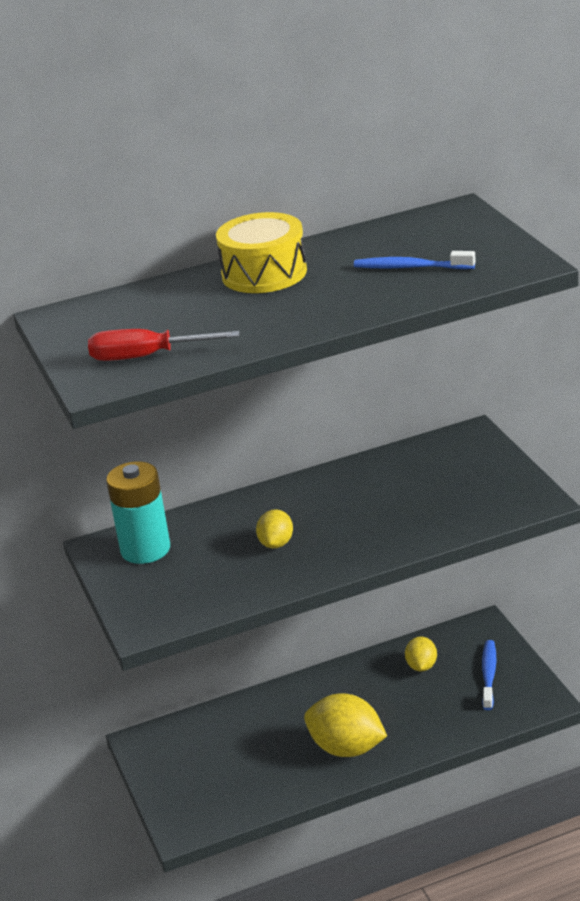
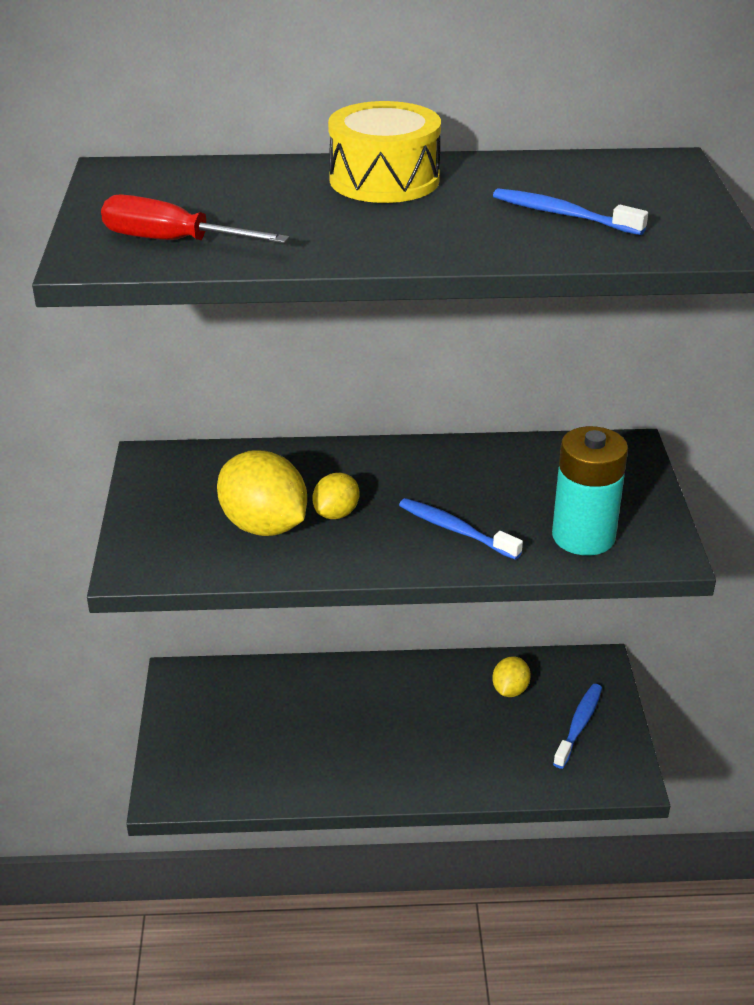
camera: 15 degrees right, 5 degrees up
turquoise battery [106,461,170,564] -> turquoise battery moved to [552,426,628,556]
yellow lemon [304,693,387,757] -> yellow lemon moved to [217,450,307,536]
none -> blue toothbrush [399,498,523,560]

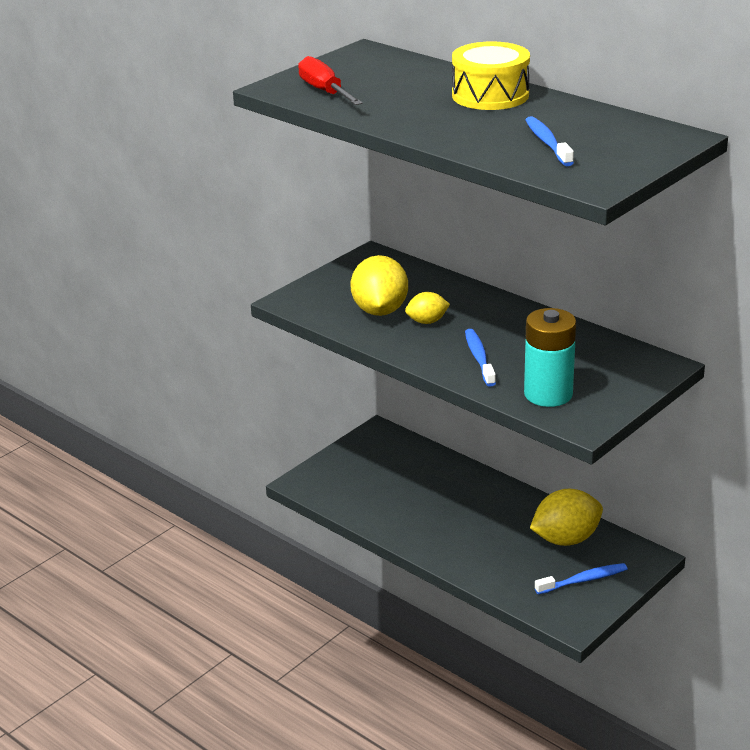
camera: 45 degrees right, 5 degrees down
yellow lemon [492,656,531,697] -> yellow lemon [530,489,603,546], size x1.82

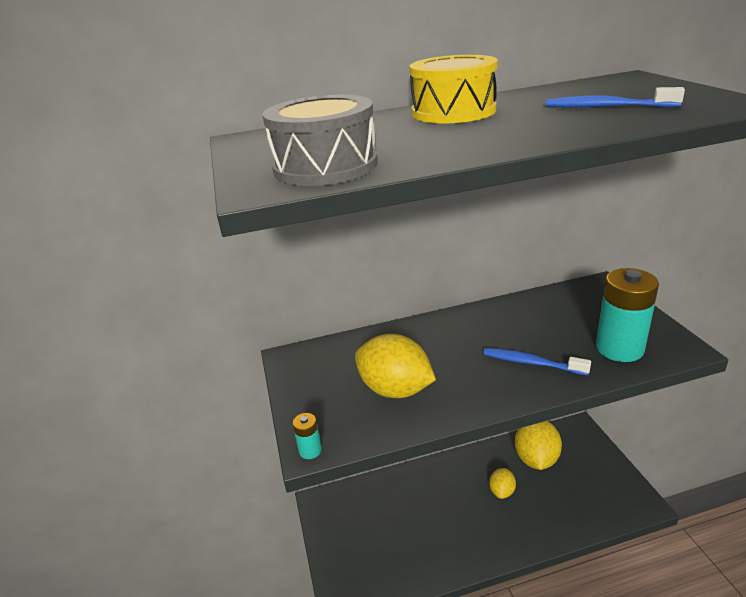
camera: 55 degrees left, 0 degrees up
red screwdriver [298,56,363,105] -> grey drum [262,95,378,186]
yellow lemon [405,292,450,324] -> yellow lemon moved to [489,468,516,499]
blue toothbrush [535,563,627,594] -> none
none -> turquoise battery [293,413,322,459]

